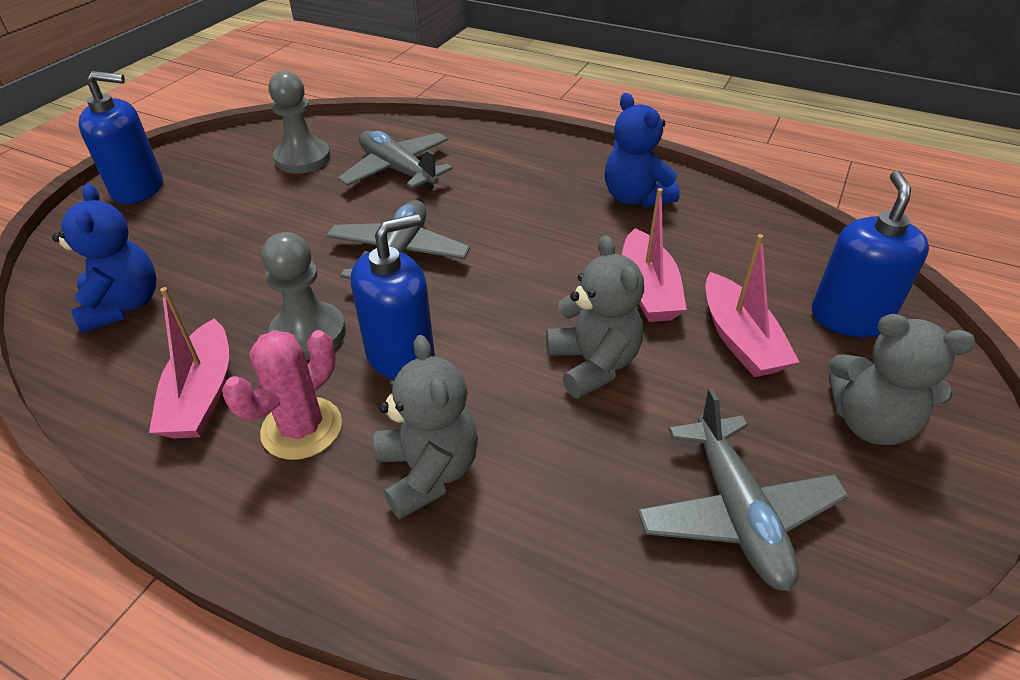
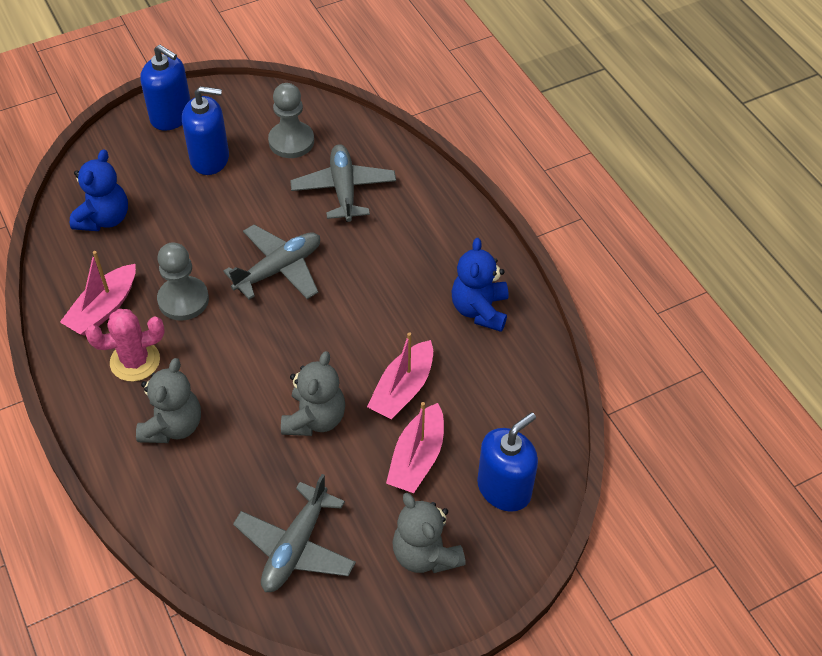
camera: 35 degrees right, 10 degrees up
blue soap dispenser [351,214,435,380] -> blue soap dispenser moved to [182,86,229,175]

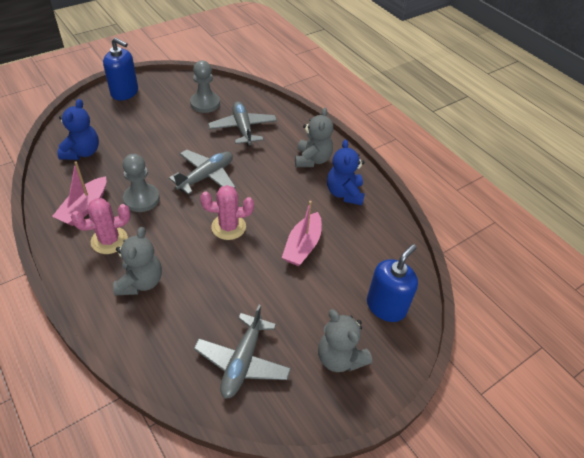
camera: 10 degrees left, 5 degrees down
blue soap dispenser [182,86,229,175] -> none
grey teddy bear [281,351,345,436] -> grey teddy bear moved to [295,108,333,167]
pink boat [386,402,444,493] -> none
none -> pink cactus [200,185,254,240]

